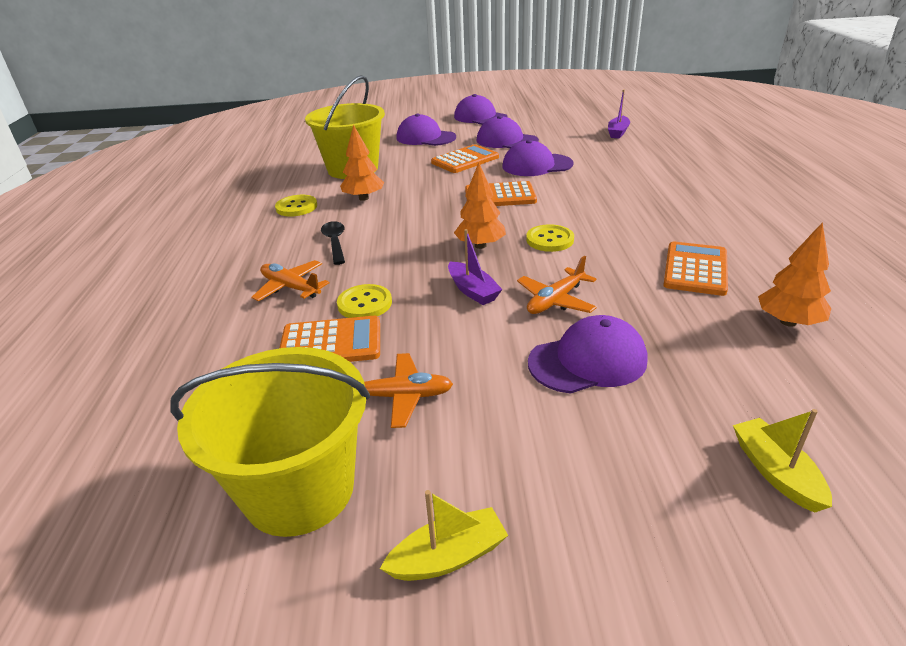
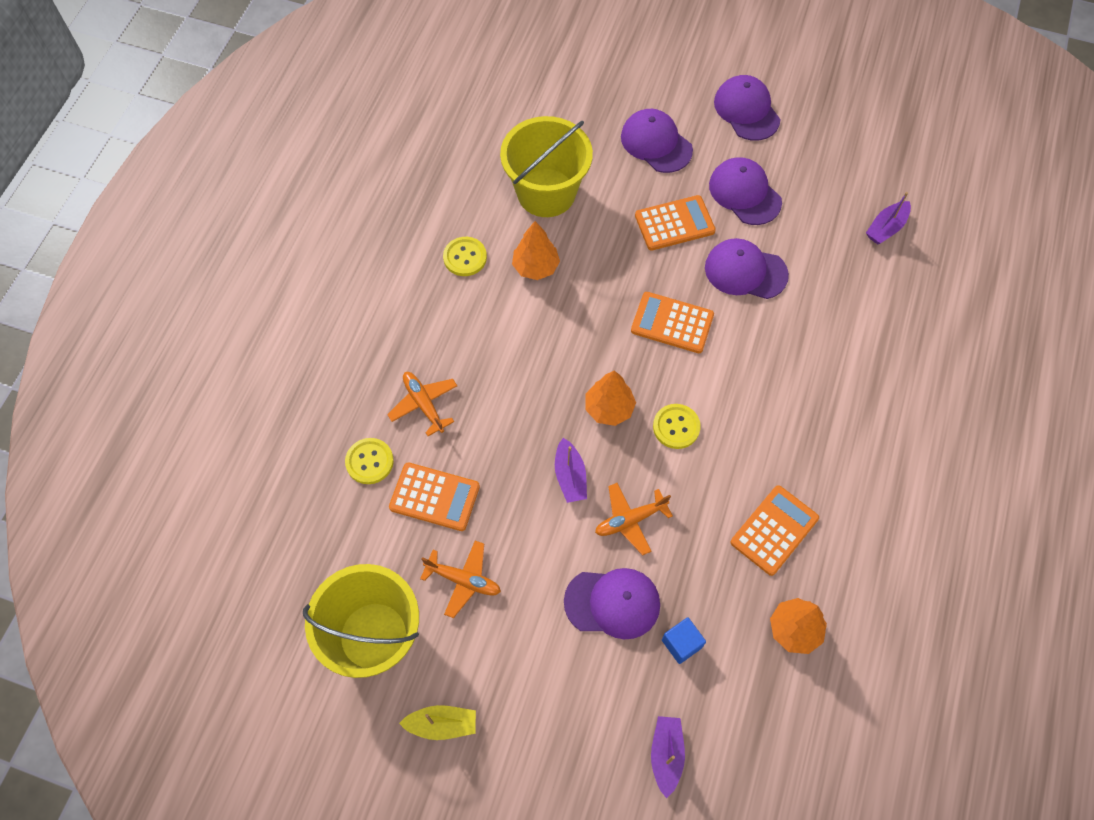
camera: 20 degrees right, 30 degrees up
black spoon [321,221,345,265] -> none
yellow button [337,284,392,318] -> yellow button moved to [345,438,394,484]
yellow boat [733,409,832,513] -> purple boat [651,716,685,798]
none -> blue cube [662,618,706,664]

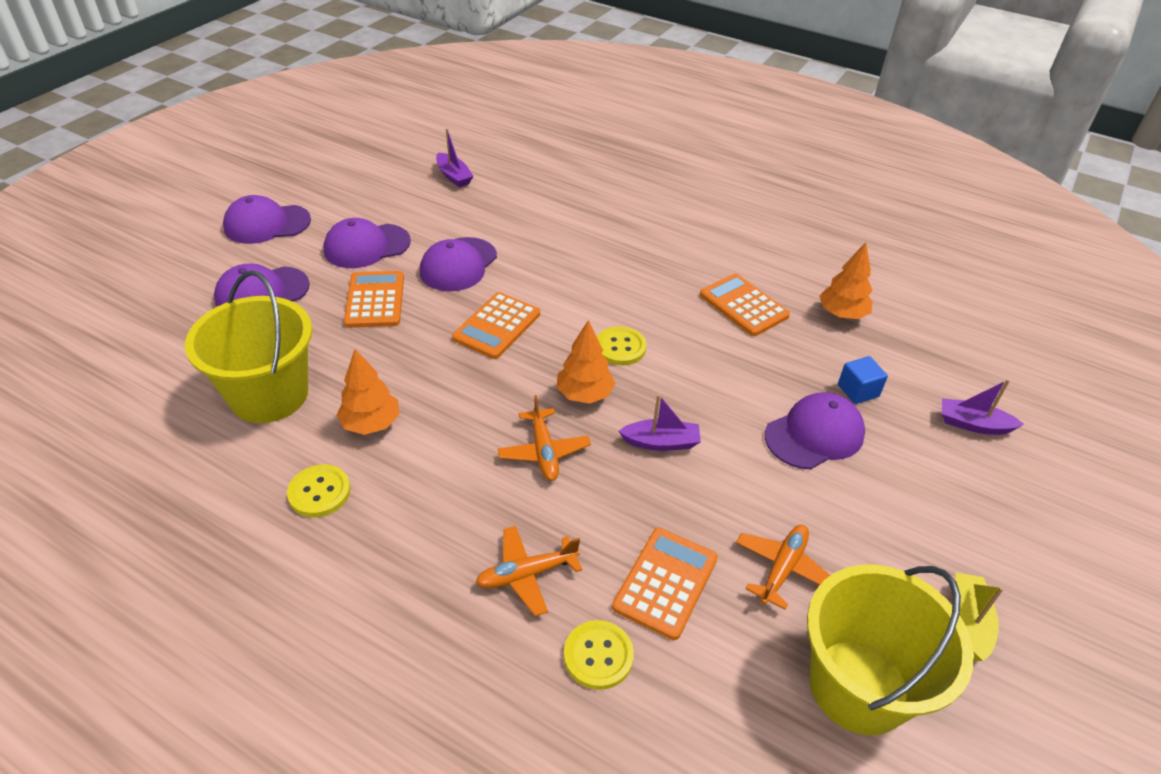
camera: 80 degrees left, 20 degrees down
purple cap [564,568,660,639] -> purple cap turned 45 degrees clockwise [765,392,865,469]
orange plane [595,483,673,556] -> orange plane moved to [498,395,591,481]

